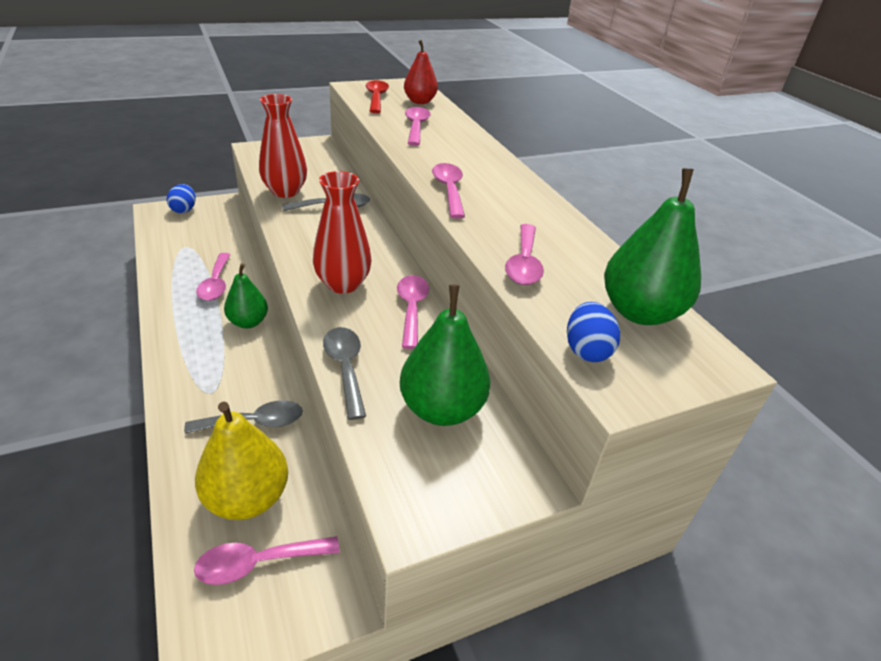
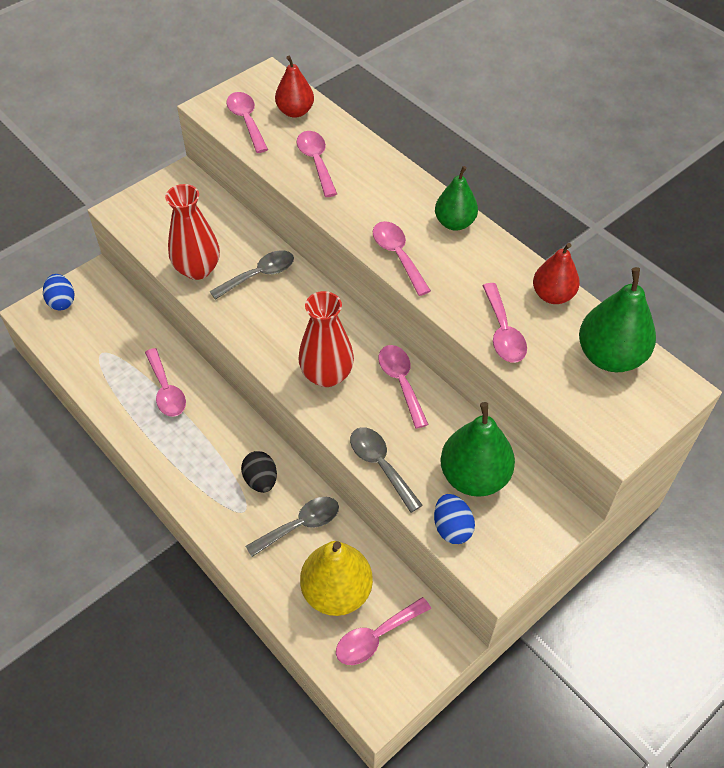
camera: 15 degrees left, 15 degrees up
green pear [224,263,268,328] -> green pear moved to [435,166,478,230]
red spoon [366,80,389,113] -> pink spoon [226,92,268,153]
blue egg [567,302,620,362] -> blue egg moved to [434,494,475,544]
none -> black egg [241,451,277,493]
none -> red pear [533,243,580,304]

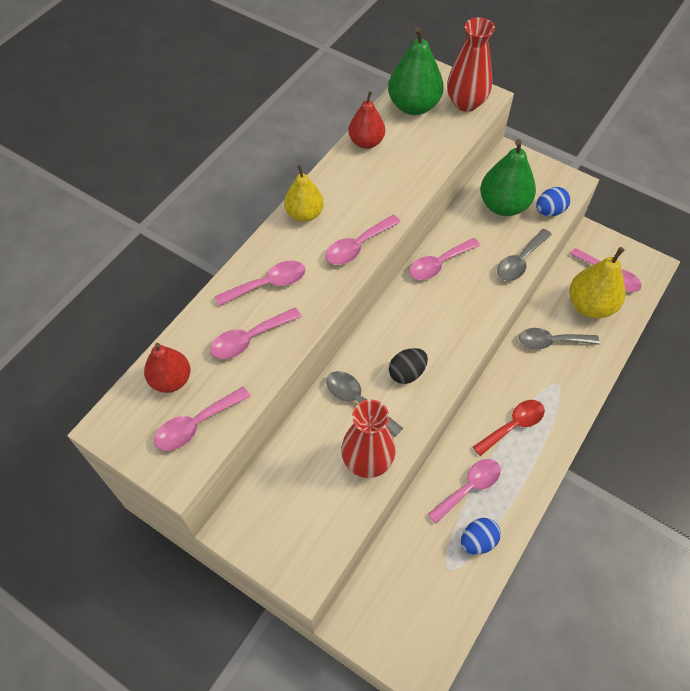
camera: 105 degrees left, 5 degrees up
blue egg [43,274,74,310] -> blue egg moved to [461,518,501,555]
black egg [241,451,277,493] -> black egg moved to [389,348,428,384]
grey spoon [246,497,339,557] -> grey spoon turned 45 degrees counterclockwise [519,328,599,349]
red vase [298,291,354,387] -> red vase moved to [447,17,495,112]
green pear [435,166,478,230] -> yellow pear [284,165,324,222]
pink spoon [483,283,527,363] -> pink spoon moved to [215,261,305,306]
none -> red spoon [473,400,545,456]

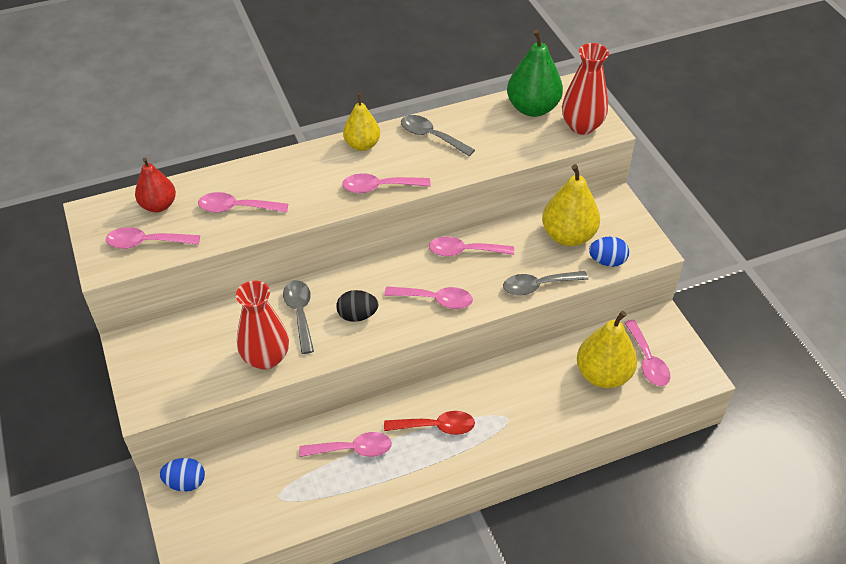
camera: 35 degrees right, 10 degrees down
pink spoon [215,261,305,306] -> pink spoon moved to [384,286,473,309]
red pear [348,91,385,149] -> none
blue egg [461,518,501,555] -> blue egg moved to [160,458,205,492]
green pear [480,139,536,216] -> yellow pear [542,164,600,246]
grey spoon [519,328,599,349] -> grey spoon moved to [401,115,475,157]

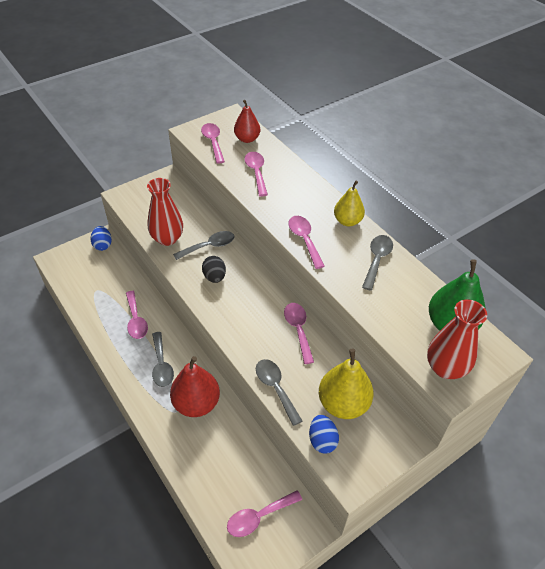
camera: 75 degrees right, 0 degrees up
pink spoon [384,286,473,309] -> none
red spoon [384,411,475,435] -> grey spoon [152,332,174,387]
yellow pear [577,311,637,388] -> none
none -> red pear [170,356,220,417]

